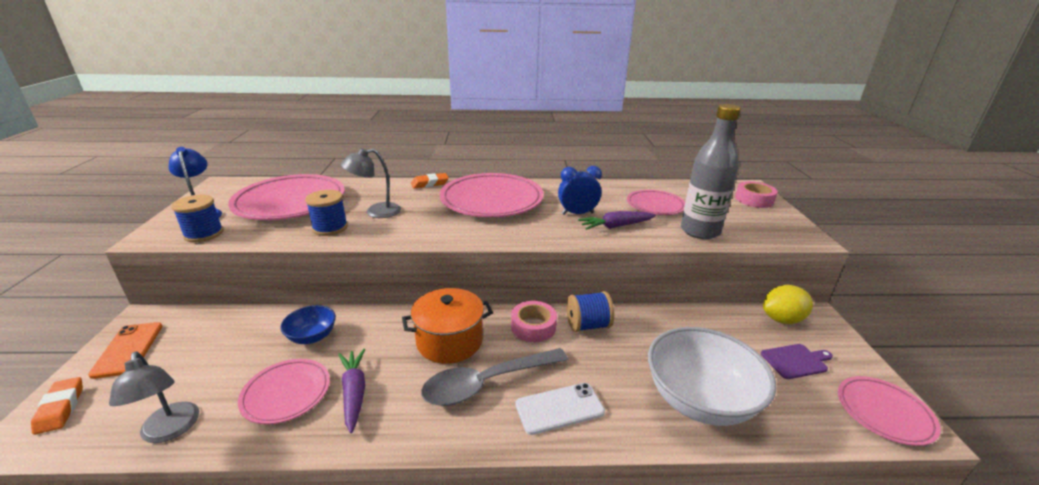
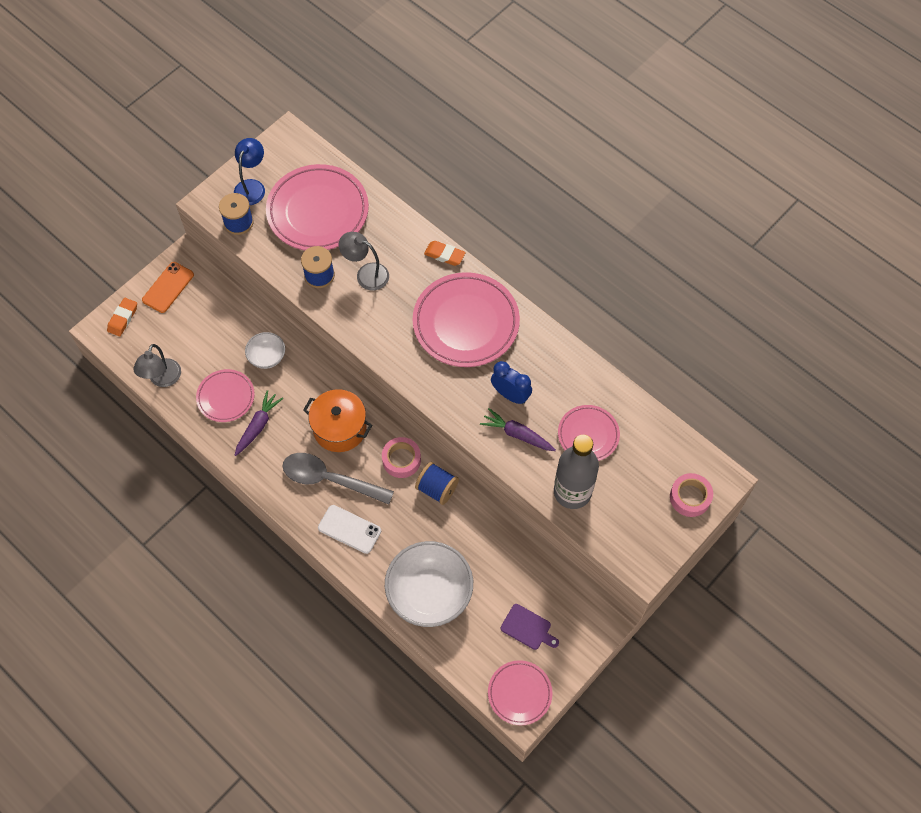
camera: 45 degrees right, 35 degrees up
blue bowl [280,305,336,344] -> white bowl [245,332,285,369]
yellow lemon [763,285,813,324] -> none

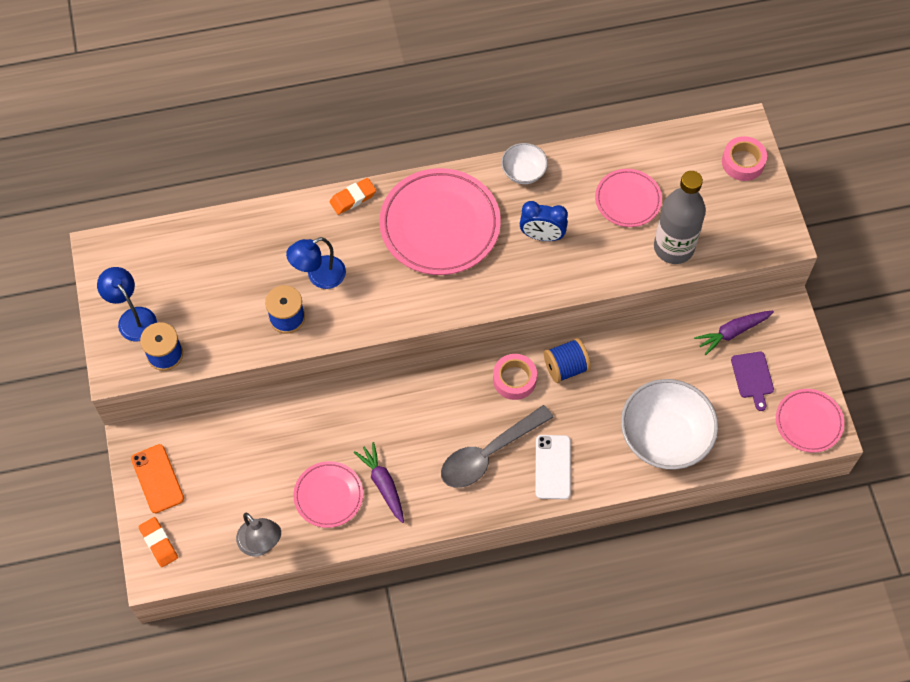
camera: 55 degrees left, 0 degrees up
white bowl [245,332,285,369] -> white bowl moved to [501,143,548,184]
pink plate [266,164,369,251] -> none
orange pot [303,389,372,452] -> none
white phone [318,505,381,554] -> white phone turned 60 degrees counterclockwise [535,435,571,499]
grey lamp [339,232,389,290] -> blue lamp [286,237,346,289]
purple carrot [480,408,556,451] -> purple carrot moved to [694,311,774,355]
blue clock [491,361,532,404] -> blue clock turned 150 degrees counterclockwise [520,201,568,241]
purple cutting board [501,604,559,650] -> purple cutting board turned 105 degrees clockwise [731,352,774,411]

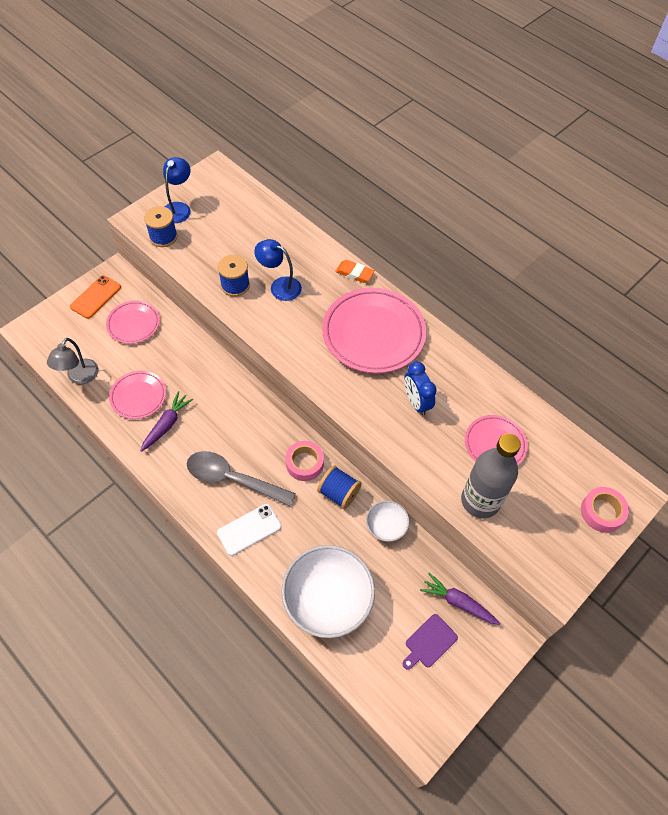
camera: 55 degrees right, 5 degrees down
orange eraser [138,517,178,567] -> none
white bowl [501,143,548,184] -> white bowl moved to [366,501,409,542]
pink plate [776,389,844,453] -> pink plate moved to [106,301,160,344]

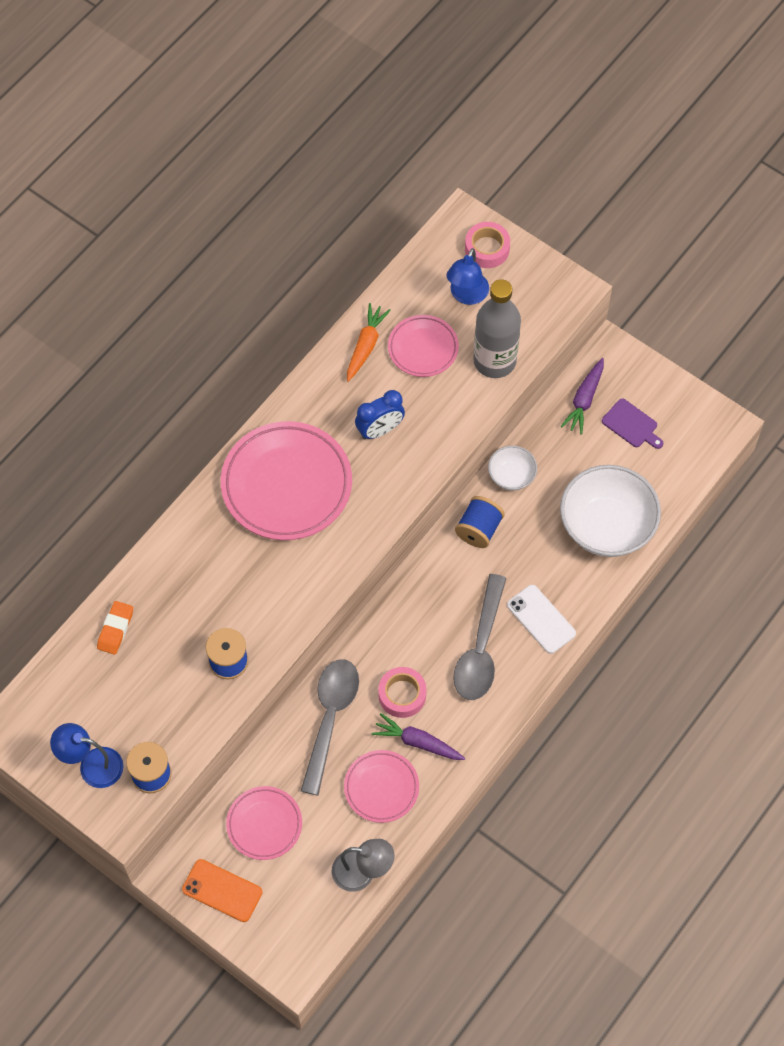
camera: 95 degrees left, 5 degrees up
blue lamp [254,239,302,301] -> blue lamp moved to [447,248,489,305]
pink tape [285,441,324,481] -> pink tape moved to [378,667,427,718]
orange eraser [335,260,375,283] -> orange eraser moved to [97,601,133,655]
none -> grey spoon [301,659,359,796]
none -> orange carrot [347,303,391,382]

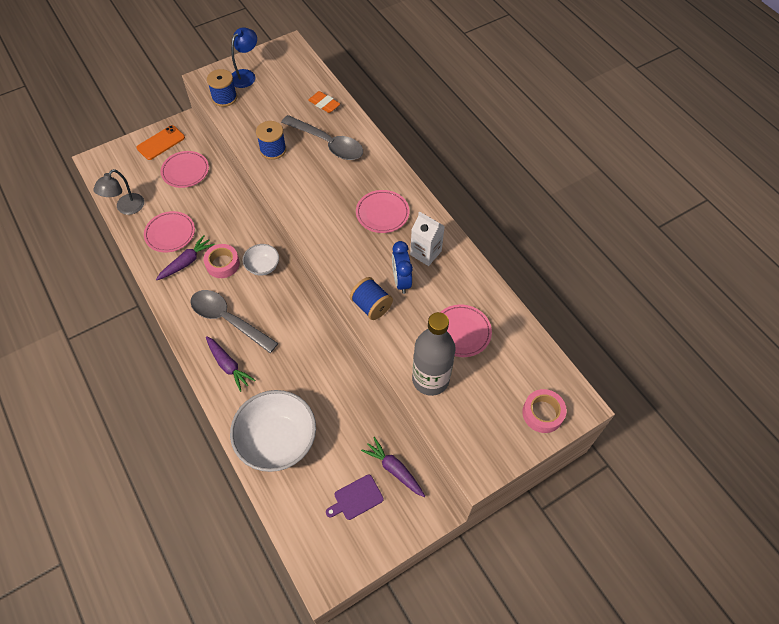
camera: 110 degrees right, 5 degrees down
pink plate [221,421,352,540] -> pink plate [356,190,409,233], size x0.56
grey spoon [301,659,359,796] -> grey spoon moved to [281,115,363,160]
orange carrot [347,303,391,382] -> none
blue lamp [447,248,489,305] -> none
blue spool [455,496,505,548] -> blue spool moved to [350,277,393,320]
white bowl [488,446,537,491] -> white bowl moved to [243,244,279,276]
white phone [507,585,576,654] -> purple carrot [206,336,255,392]
none -> white carton [410,211,445,266]

